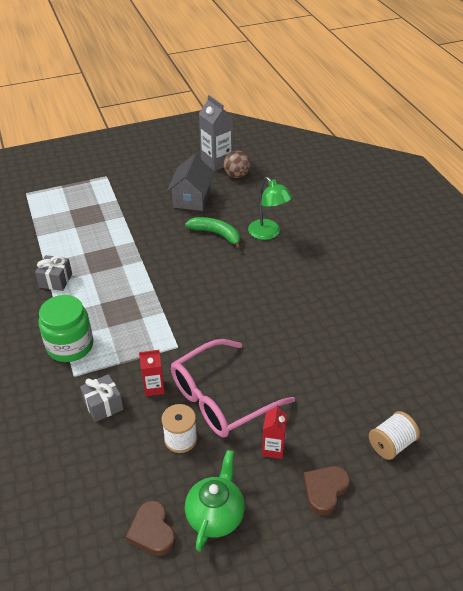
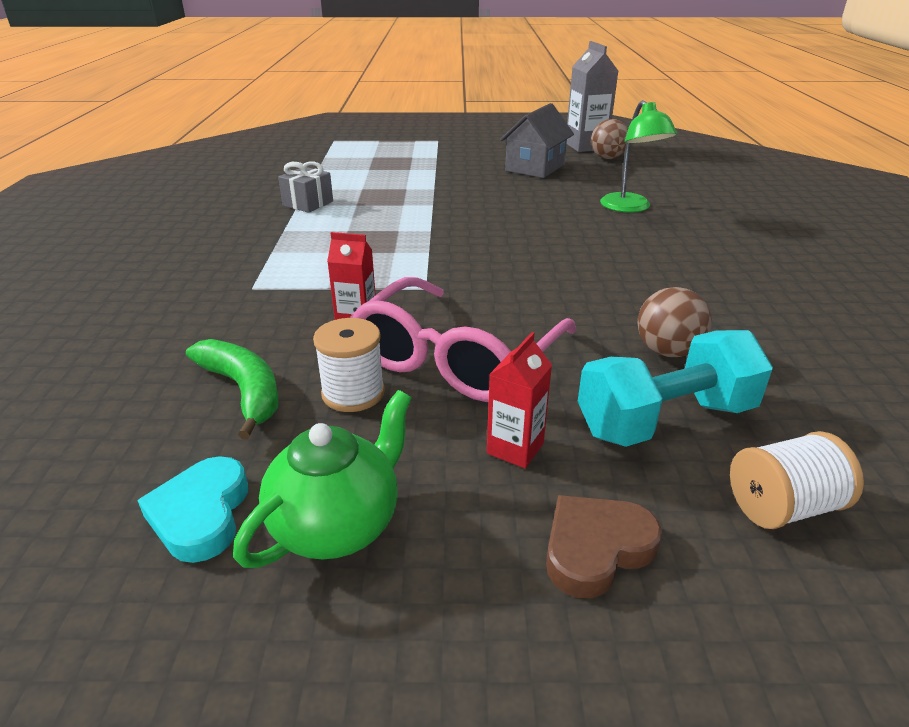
camera: 20 degrees right, 10 degrees down
green jar [39,295,93,362] -> none
grey gift [80,374,123,422] -> none
brown heart [126,500,175,556] -> turquoise heart [137,456,248,563]
pink glasses [171,339,295,438] -> pink glasses turned 45 degrees counterclockwise [350,277,577,402]
green banana [185,217,241,250] -> green banana moved to [186,339,279,440]
none -> turquoise dumbbell [578,330,773,447]
none -> brown ball [637,287,712,357]

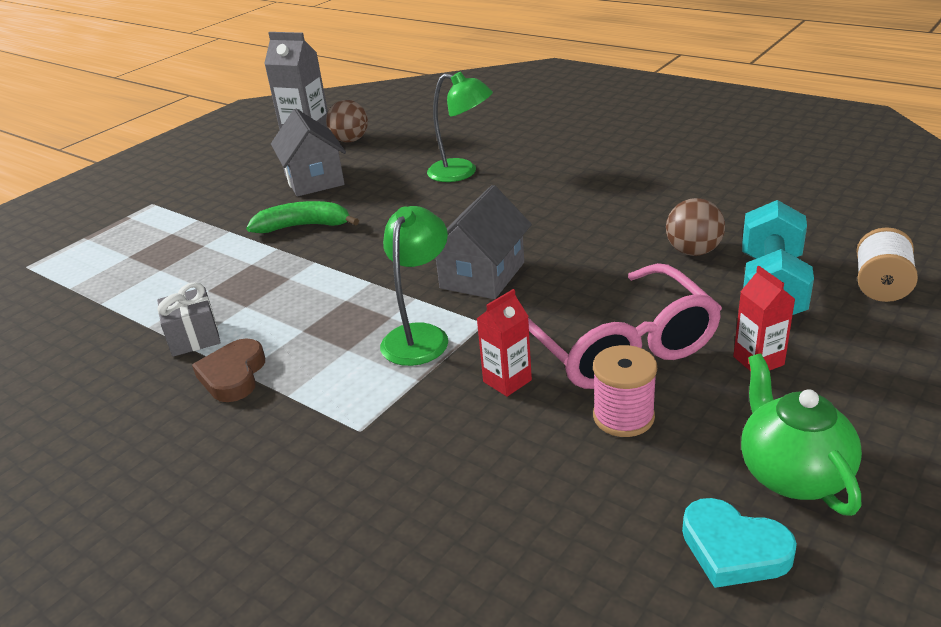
camera: 50 degrees left, 0 degrees up
green banana [186,339,279,440] -> green banana moved to [246,201,359,233]
white spool [313,318,385,412] -> pink spool [593,345,657,437]
brown heart [546,495,662,598] -> brown heart moved to [192,338,265,402]
none -> green lamp [380,206,448,366]
none -> grey house [436,185,532,299]

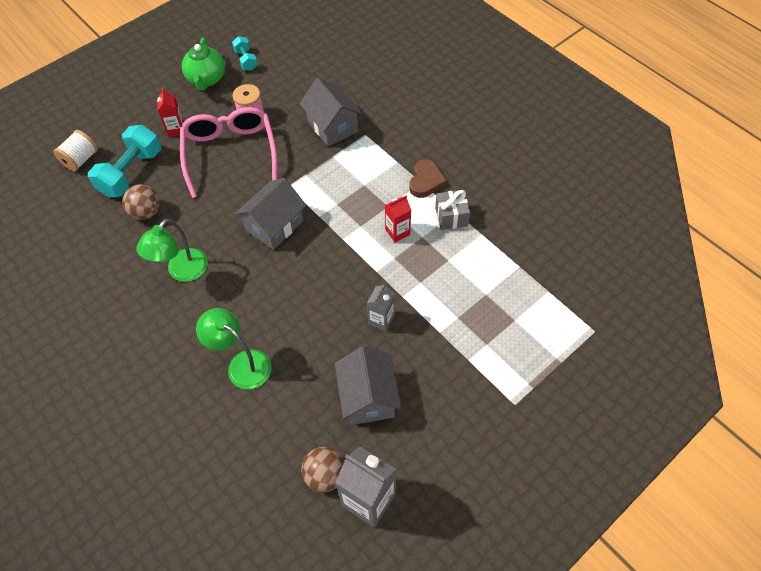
camera: 170 degrees left, 25 degrees up
green banana [246,201,359,233] -> grey carton [367,283,394,331]
green lamp [380,206,448,366] -> green lamp moved to [136,219,208,282]
red carton [477,289,532,397] -> red carton moved to [385,196,411,242]
turquoise heart [682,498,797,588] -> turquoise dumbbell [232,36,258,71]
none -> grey house [299,78,362,146]

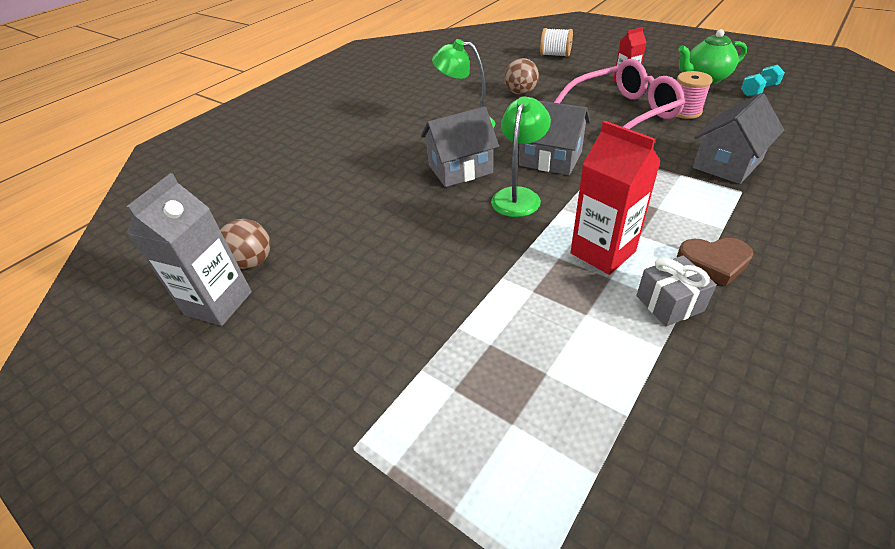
camera: 80 degrees right, 15 degrees down
turquoise dumbbell [88,124,161,197] -> none
green lamp [196,308,271,389] -> green lamp moved to [491,96,551,217]
grey house [335,346,401,425] -> grey house moved to [421,107,499,187]
grey carton [367,283,394,331] -> none
red carton [385,196,411,242] -> red carton [570,121,661,275], size x1.74

